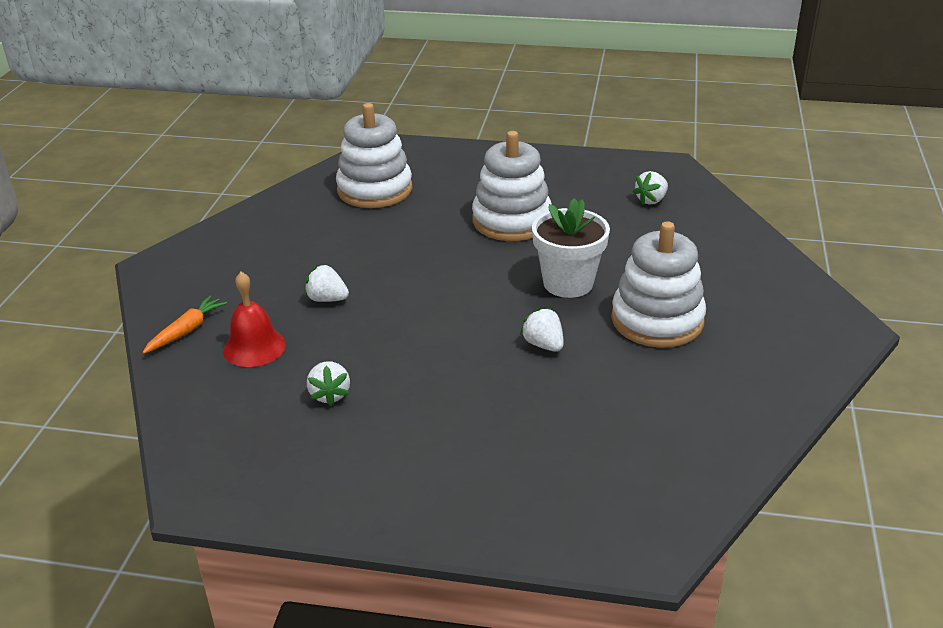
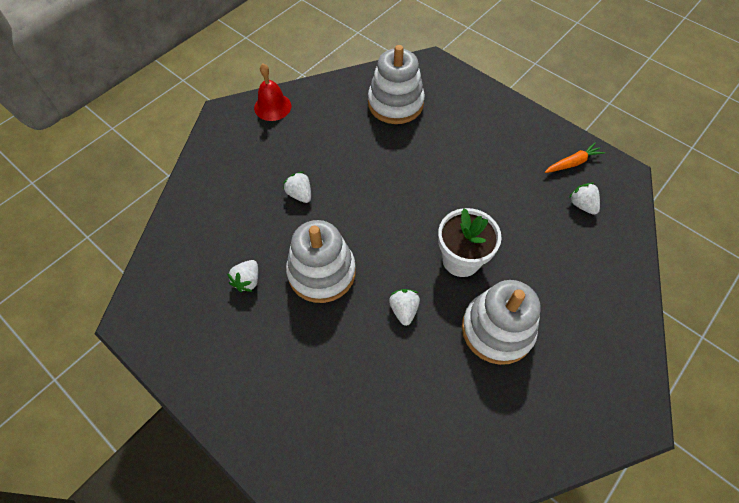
camera: 30 degrees right, 25 degrees up
orange carrot [142,296,227,354] -> orange carrot moved to [545,142,605,173]
red bell [223,272,286,367] -> red bell moved to [254,63,291,121]
white stacking toy [472,131,552,241] -> white stacking toy moved to [286,220,356,303]
white strawberry [633,171,668,205] -> white strawberry turned 75 degrees clockwise [569,183,600,215]

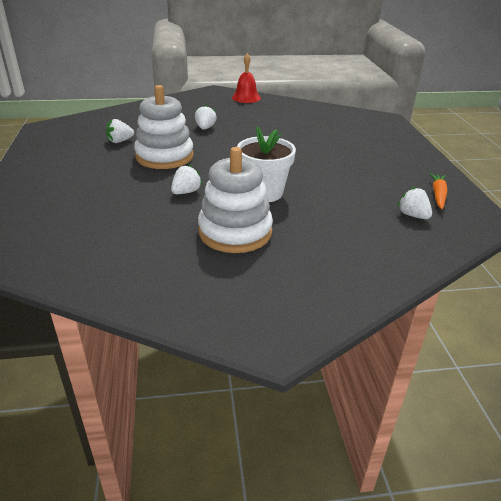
camera: 40 degrees right, 25 degrees down
white stacking toy [368,45,425,124] -> none
orange carrot [545,142,605,173] -> orange carrot turned 90 degrees counterclockwise [429,173,448,209]
white strawberry [569,183,600,215] -> white strawberry turned 45 degrees counterclockwise [397,186,432,219]

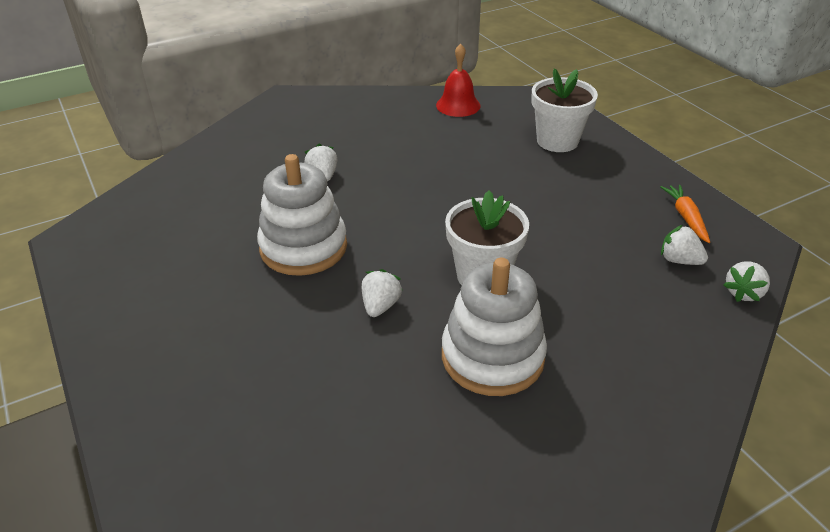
camera: 20 degrees left, 5 degrees up
white strawberry [106,119,134,143] -> white strawberry moved to [724,261,770,302]
red bell [232,53,261,103] -> red bell moved to [436,43,480,117]
none -> white flower pot [531,68,598,152]

